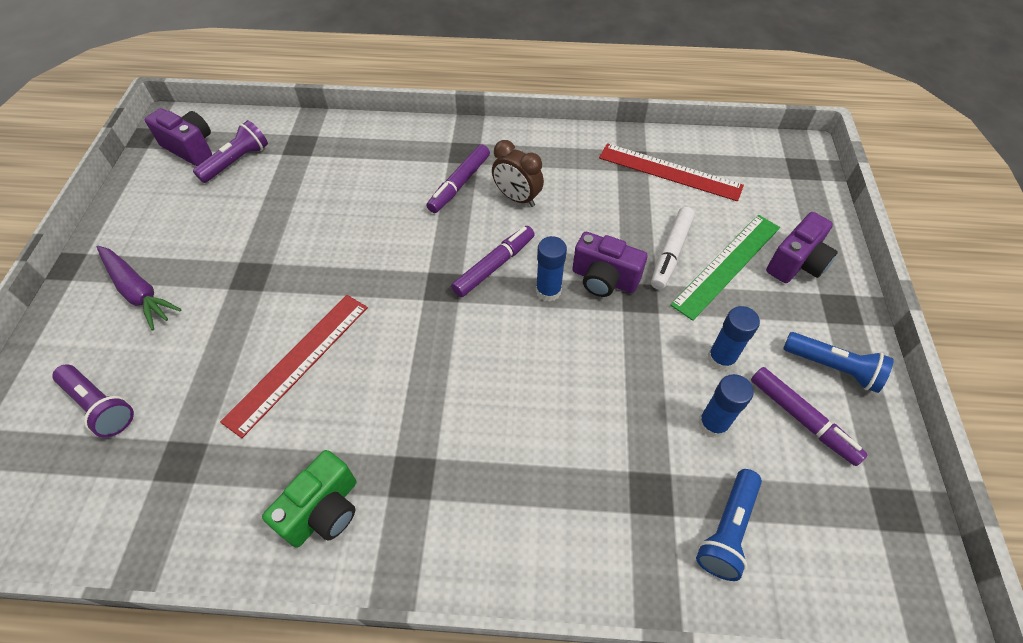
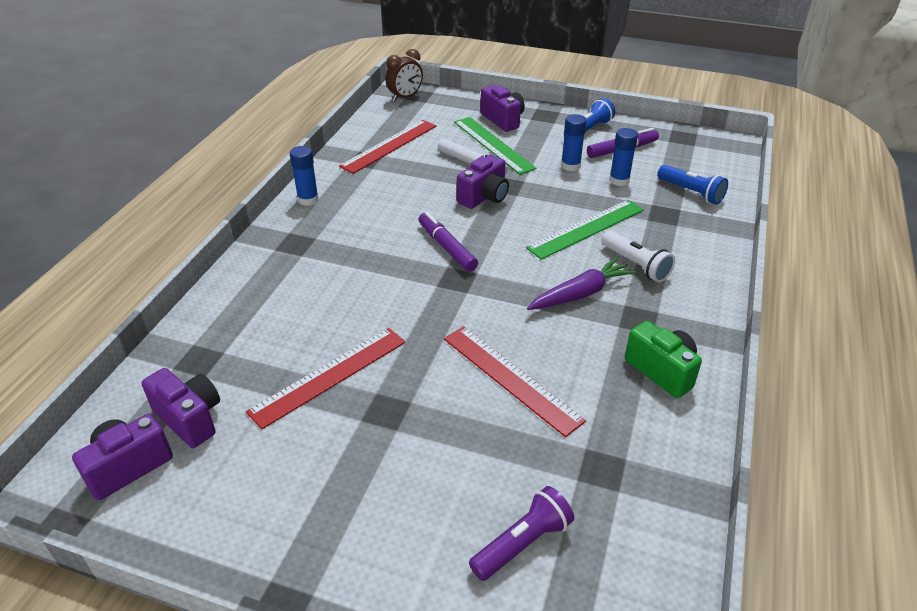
camera: 75 degrees left, 15 degrees down
purple carrot [97,246,182,330] -> purple carrot moved to [527,257,636,310]
purple flashlight [193,120,268,183] -> purple camera [141,368,220,448]
purple marker [426,144,490,213] -> none
brown clock [492,140,544,207] -> brown clock moved to [385,49,423,101]
blue glue stick [536,236,567,302] -> blue glue stick moved to [290,146,319,206]
none -> red ruler [246,328,406,430]
none -> green ruler [526,200,644,260]
none -> white flashlight [602,231,675,282]

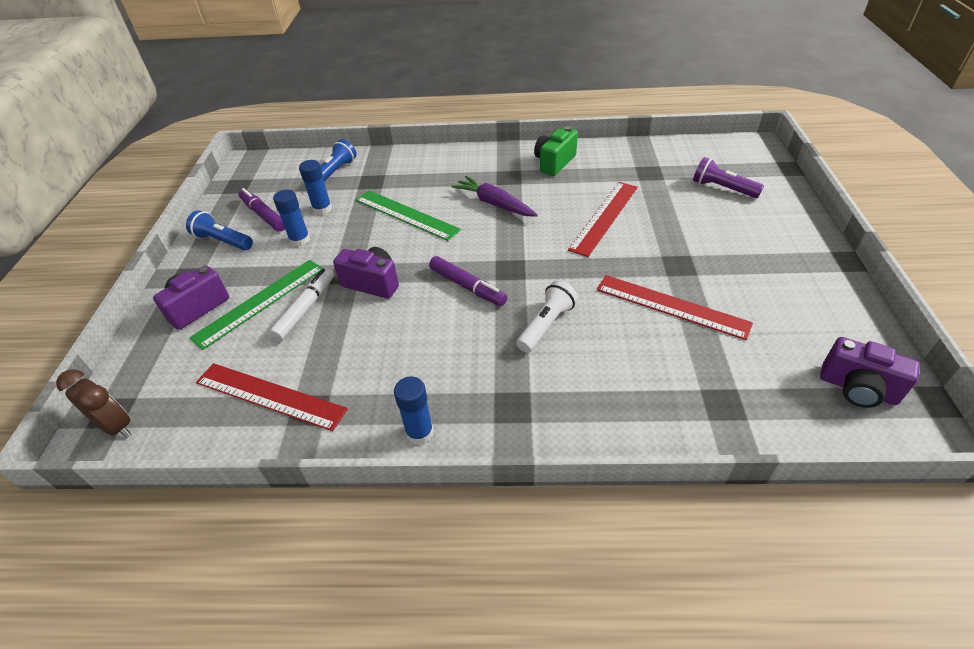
camera: 105 degrees left, 5 degrees up
purple camera [141,368,220,448] -> none
purple marker [419,212,478,272] -> purple marker turned 90 degrees counterclockwise [429,256,507,306]
white flashlight [602,231,675,282] -> white flashlight moved to [516,280,578,353]

